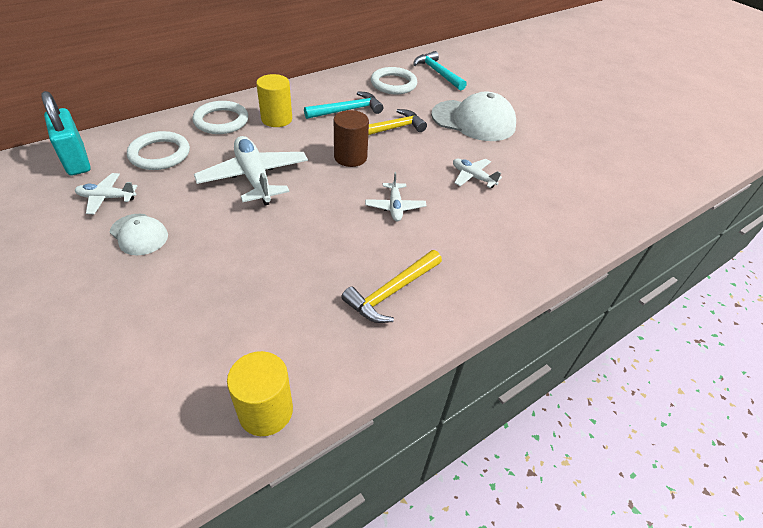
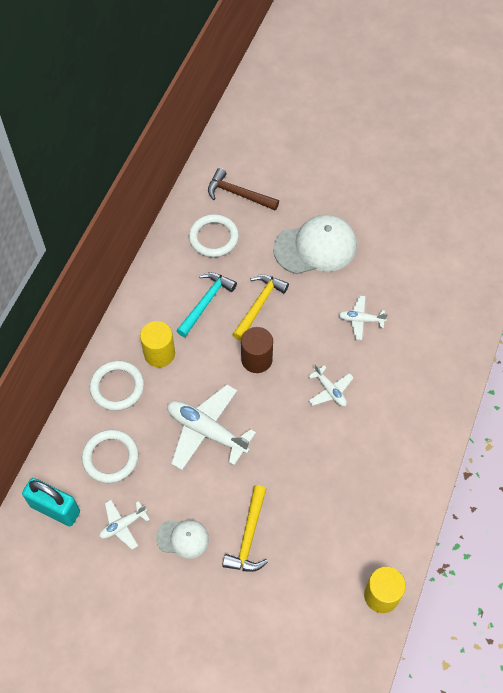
camera: 30 degrees left, 15 degrees up
yellow hammer [341,250,442,323] -> yellow hammer moved to [222,485,268,572]
turquoise hammer [413,51,467,91] -> brown hammer [208,168,279,210]

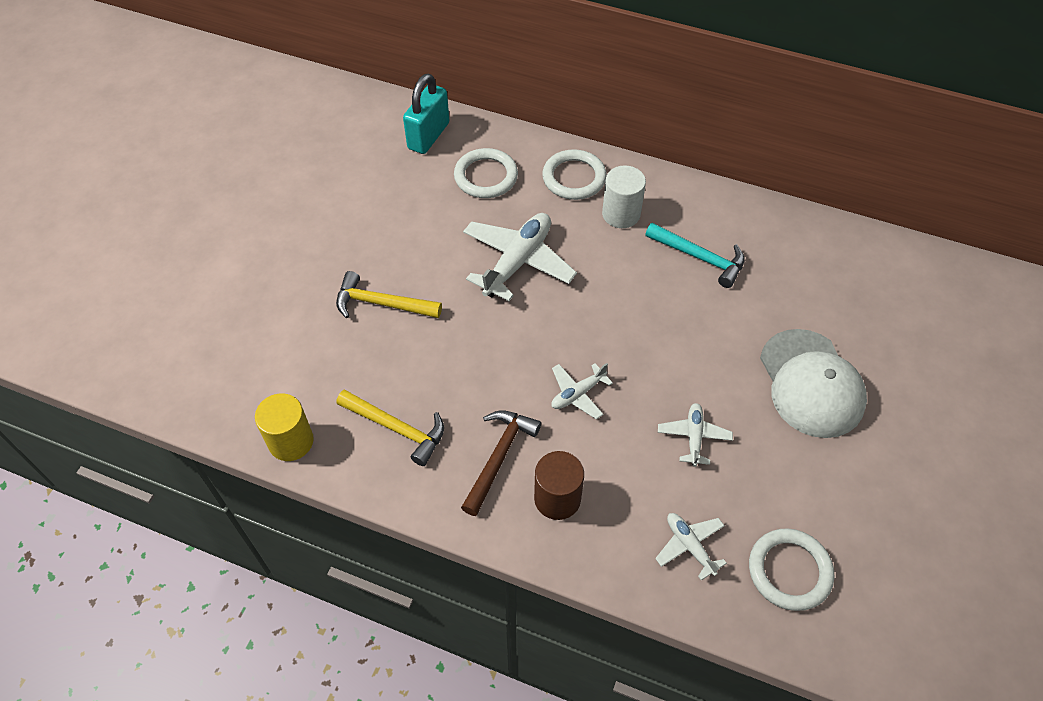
camera: 90 degrees right, 5 degrees down
white plane [99,500,150,550] -> white plane moved to [655,513,727,580]
yellow cylinder [140,321,175,367] -> white cylinder [602,165,646,228]
white cap [156,520,209,559] -> none
white ring [189,214,239,257] -> white ring moved to [749,528,834,611]
brown hammer [208,168,279,210] -> brown hammer moved to [461,410,541,516]
yellow hammer [232,274,289,341] -> yellow hammer moved to [336,389,444,466]
brown cylinder [241,327,273,373] -> brown cylinder moved to [534,451,584,520]

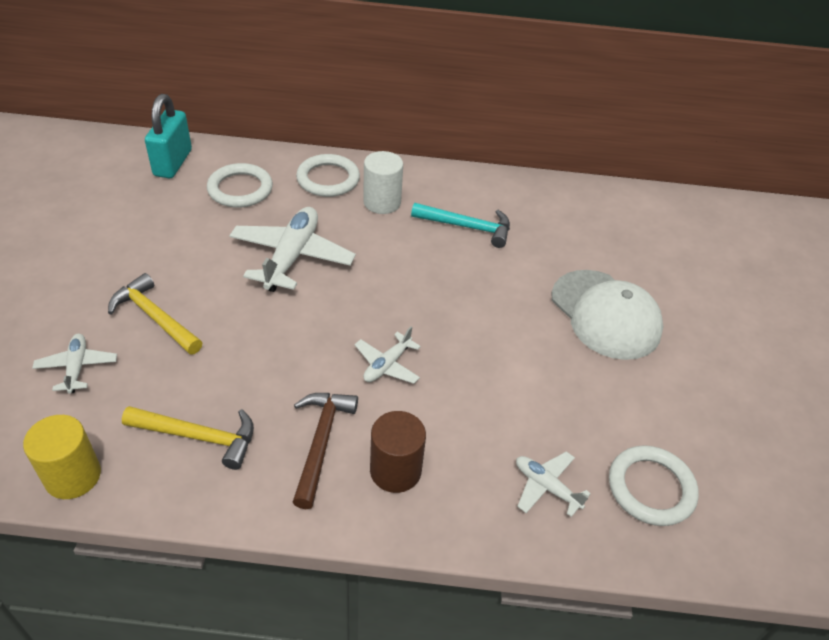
camera: 20 degrees left, 10 degrees down
yellow hammer [336,271,442,318] -> yellow hammer turned 45 degrees clockwise [108,273,203,355]
white plane [658,403,733,467] -> white plane moved to [32,334,117,393]

